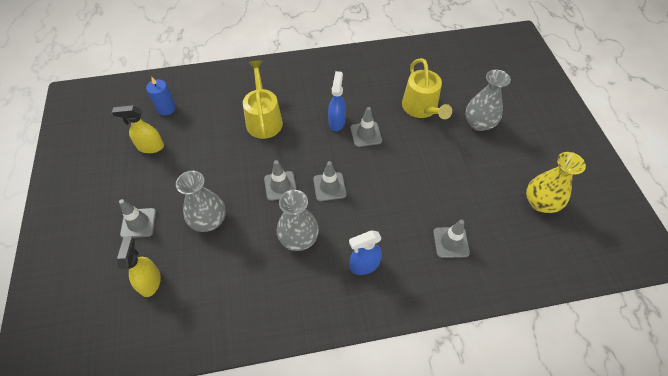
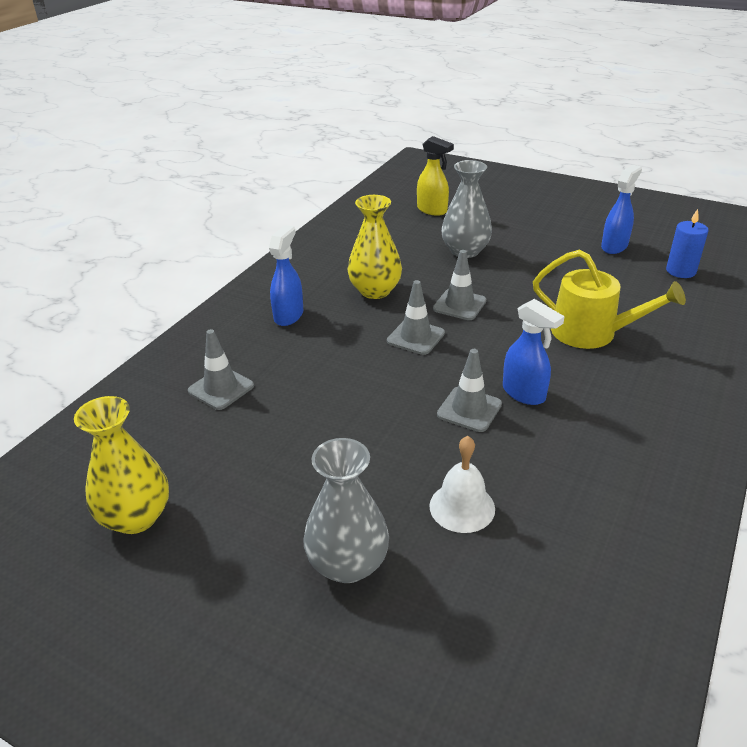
camera: 130 degrees right, 20 degrees down
yellow spray bottle [112,105,164,153] -> blue spray bottle [601,165,642,254]
grey traffic cone [119,199,156,238] -> none
grey vase [277,190,319,251] -> yellow vase [348,195,402,299]
yellow watering can [402,58,452,119] -> white bell [429,436,495,533]

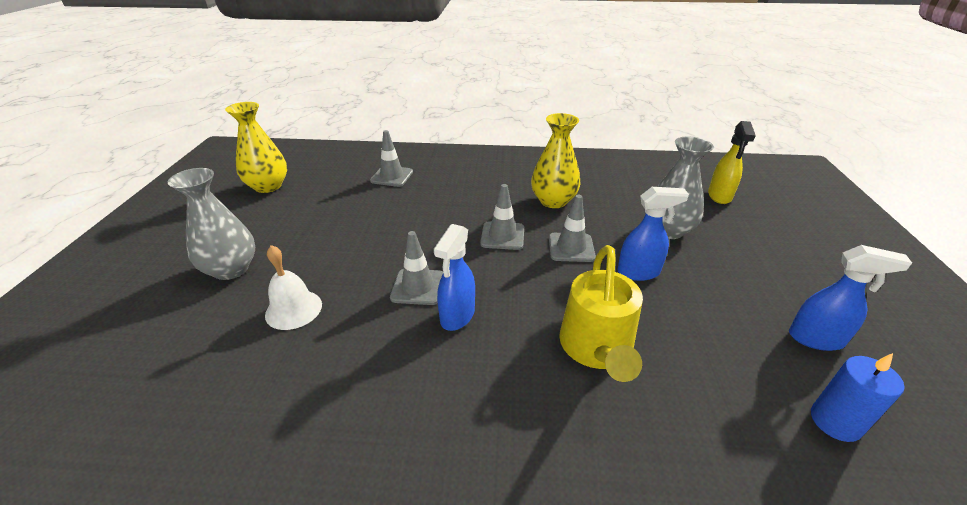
camera: 65 degrees right, 0 degrees up
blue spray bottle [269,225,303,326] -> blue spray bottle moved to [617,187,689,281]

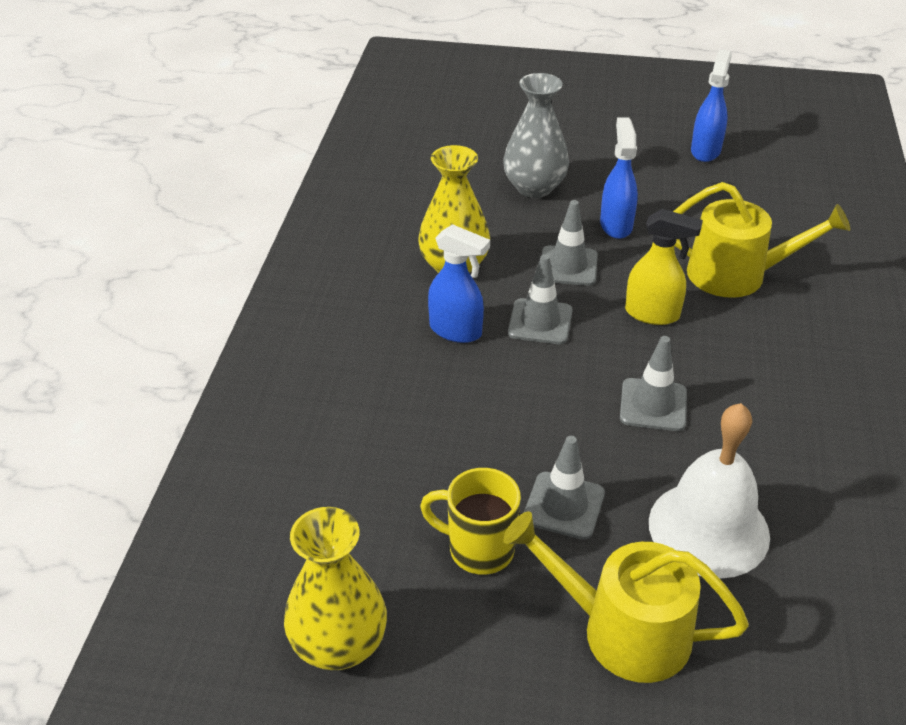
camera: 85 degrees left, 5 degrees up
grey vase [168,168,255,280] -> yellow watering can [503,511,749,683]
white bell [265,245,322,330] -> white bell [649,403,770,579], size x1.56
grey traffic cone [370,130,413,187] -> grey traffic cone moved to [524,436,605,540]
blue spray bottle [434,224,475,331] -> blue spray bottle moved to [428,224,490,343]
yellow spray bottle [708,121,756,204] -> yellow spray bottle moved to [625,209,703,325]
blue candle [811,353,905,442] -> none
none -> yellow mug [420,468,521,575]

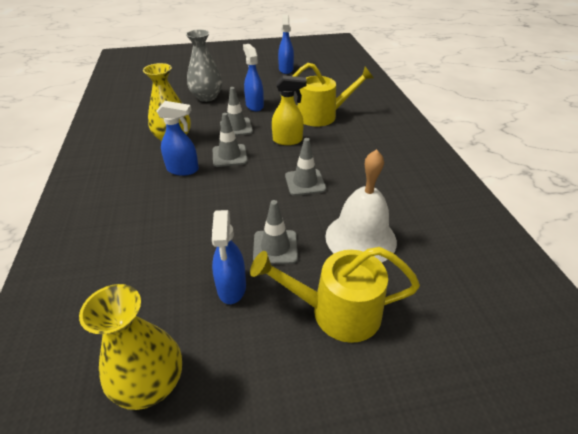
camera: 20 degrees left, 0 degrees up
yellow mug [420,468,521,575] -> blue spray bottle [212,210,246,304]

